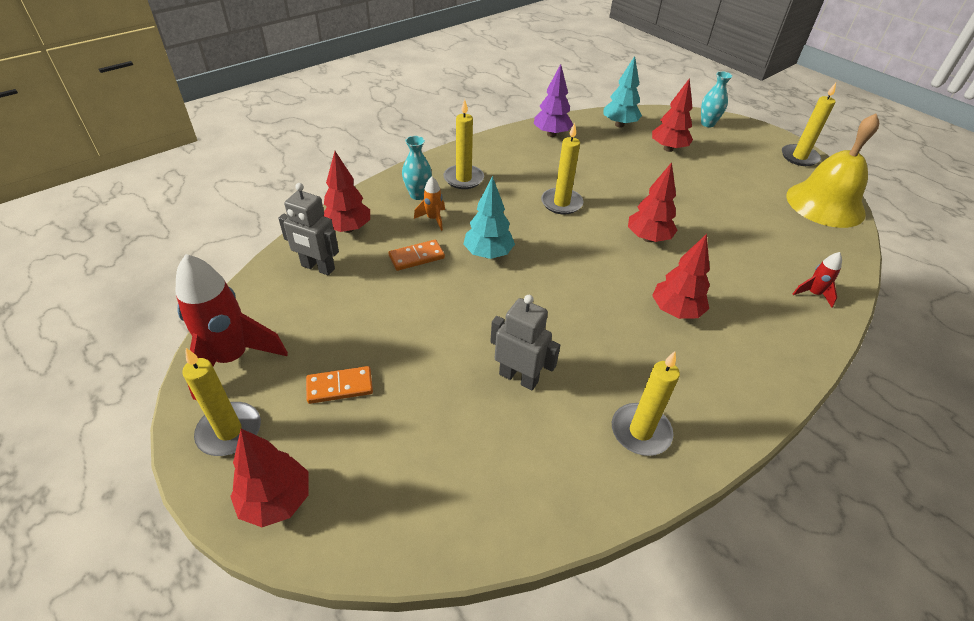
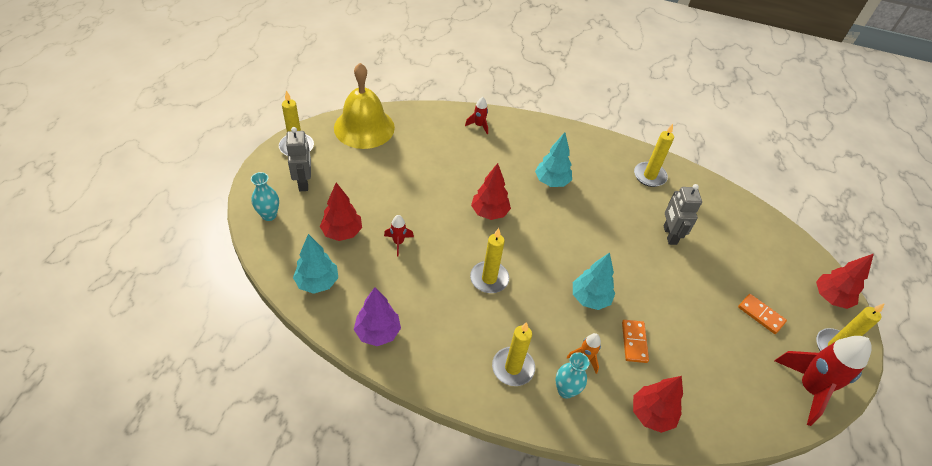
camera: 125 degrees left, 5 degrees up
grey robot [278,183,339,276] -> grey robot moved to [286,127,311,191]
orange domino [388,240,445,271] -> orange domino turned 60 degrees clockwise [622,320,649,363]
red tree [652,234,710,319] -> turquoise tree [535,132,572,187]
none -> red rocket [384,215,414,257]

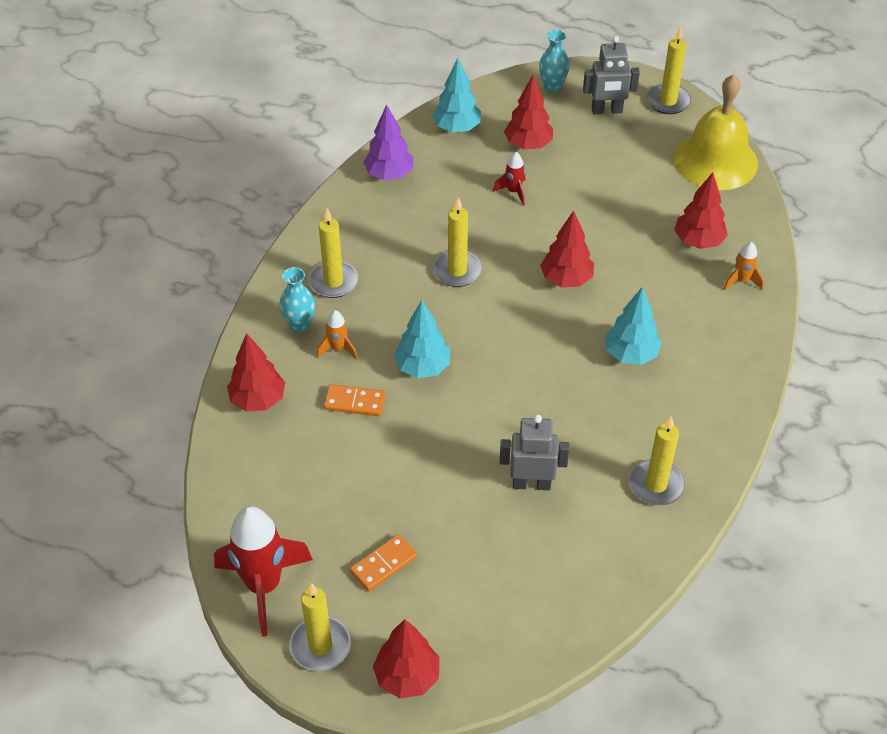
camera: 100 degrees right, 0 degrees up
red rocket [465,97,488,134] -> orange rocket [724,242,763,290]
none -> red tree [674,172,728,249]

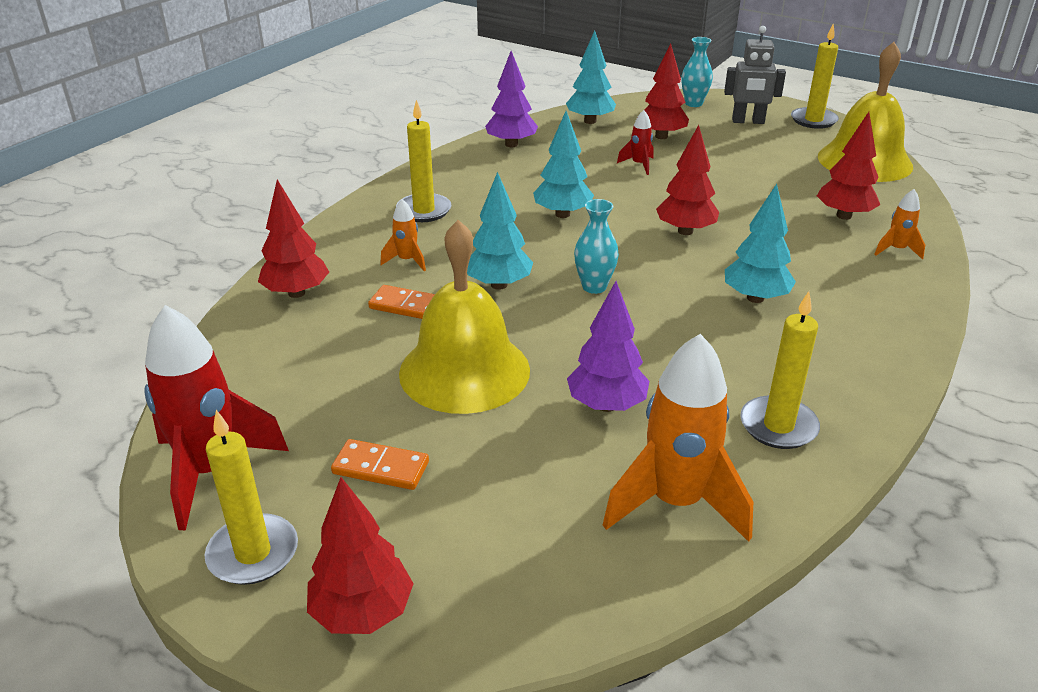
camera: 10 degrees right, 15 degrees down
turquoise vase [279,267,315,332] -> turquoise vase moved to [574,199,619,294]
orange domino [350,534,417,591] -> orange domino turned 45 degrees clockwise [331,439,429,490]
yellow candle [433,197,482,287] -> turquoise tree [533,111,594,218]
grey robot [500,414,570,490] -> purple tree [567,281,649,412]
none -> yellow bell [399,220,530,414]
none -> orange rocket [603,334,753,542]

